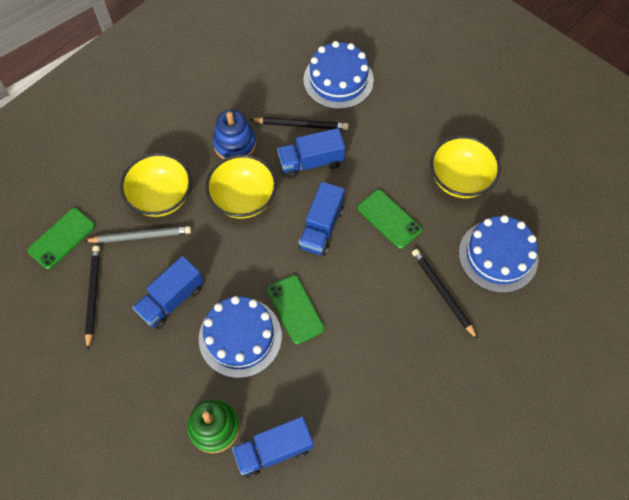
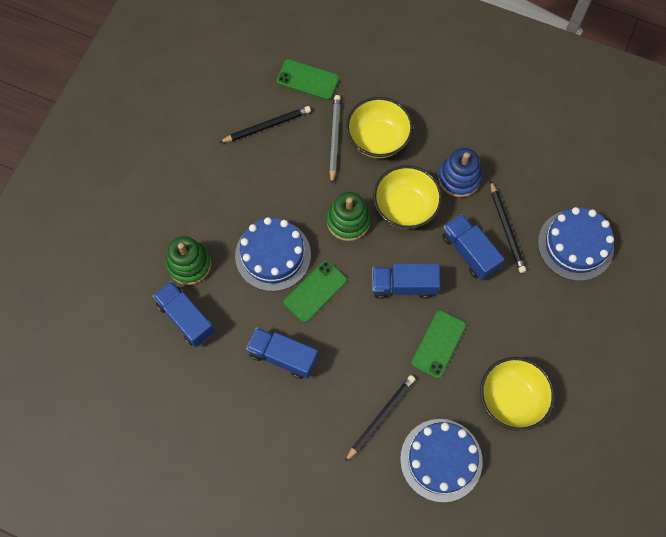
camera: 70 degrees right, 5 degrees up
grey pencil [85,226,191,243] -> grey pencil turned 150 degrees counterclockwise [329,95,341,184]
blue truck [132,256,204,329] -> blue truck moved to [246,327,318,379]
none -> green stacking toy [327,192,371,241]

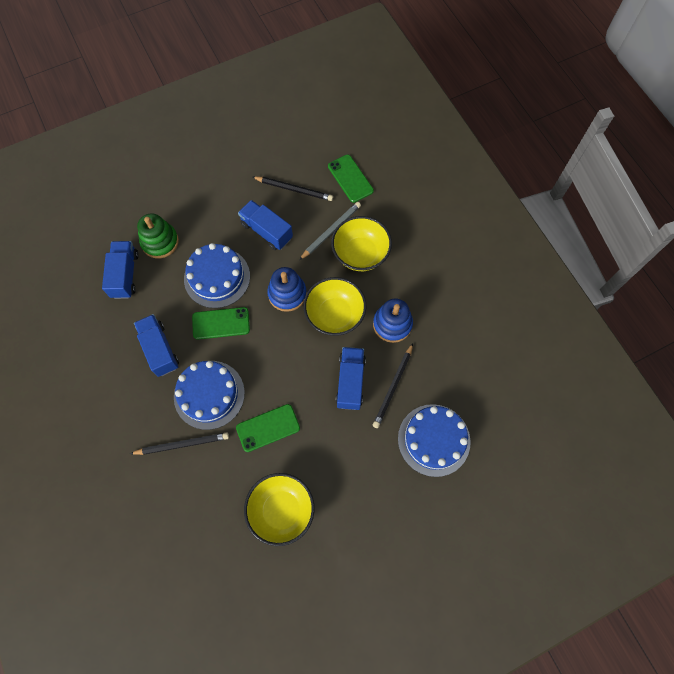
camera: 40 degrees right, 0 degrees up
green stacking toy [327,192,371,241] -> blue stacking toy [267,267,307,312]
blue truck [372,263,440,299] -> blue truck moved to [238,200,293,250]
blue cake [400,419,483,502] -> blue cake moved to [174,361,245,430]

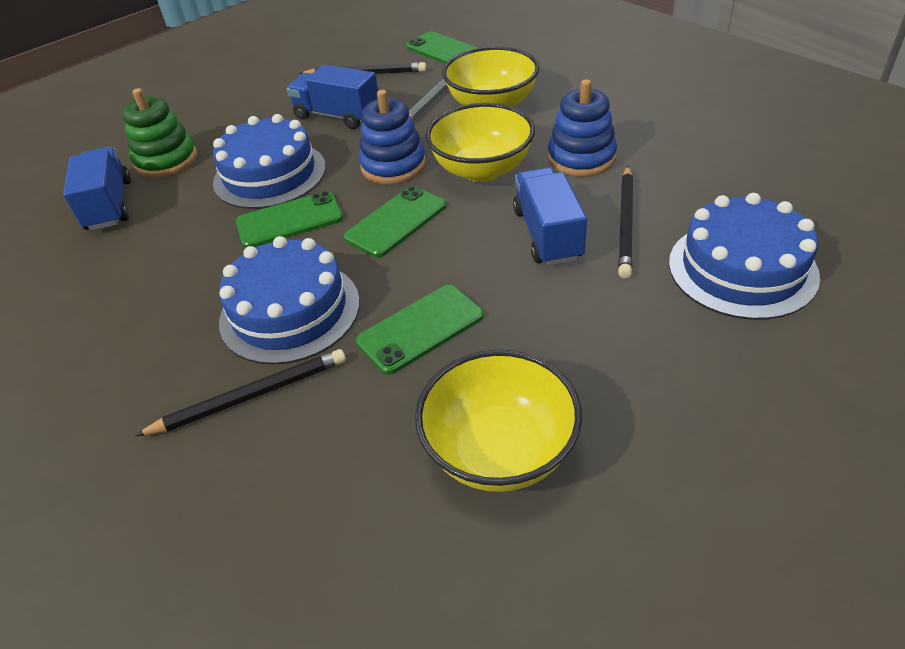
camera: 10 degrees left, 25 degrees down
blue truck [134,314,179,377] -> none
none -> green phone [344,186,446,257]

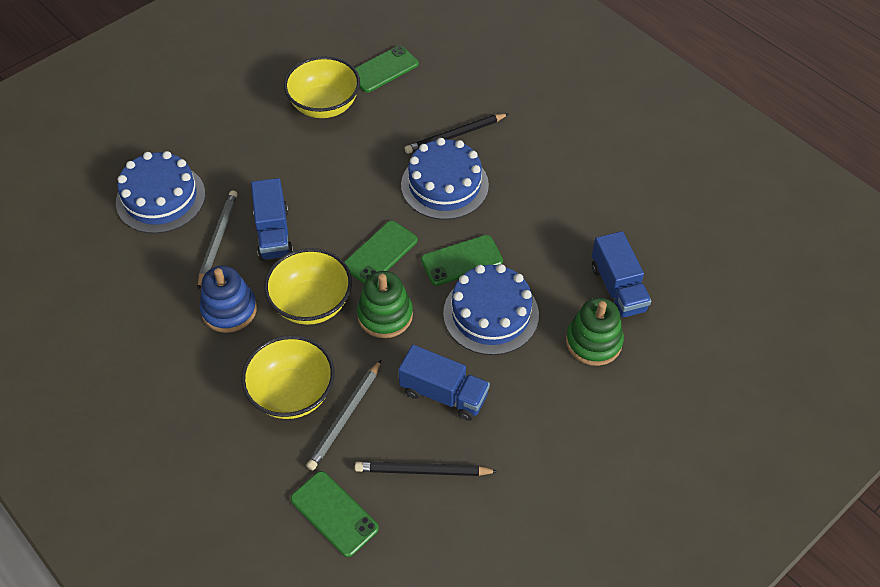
camera: 175 degrees right, 10 degrees up
green phone [356,285,484,375] -> green phone moved to [355,46,419,93]
blue stacking toy [359,90,426,184] -> green stacking toy [357,271,413,338]
black pencil [618,165,633,279] -> grey pencil [198,190,238,290]

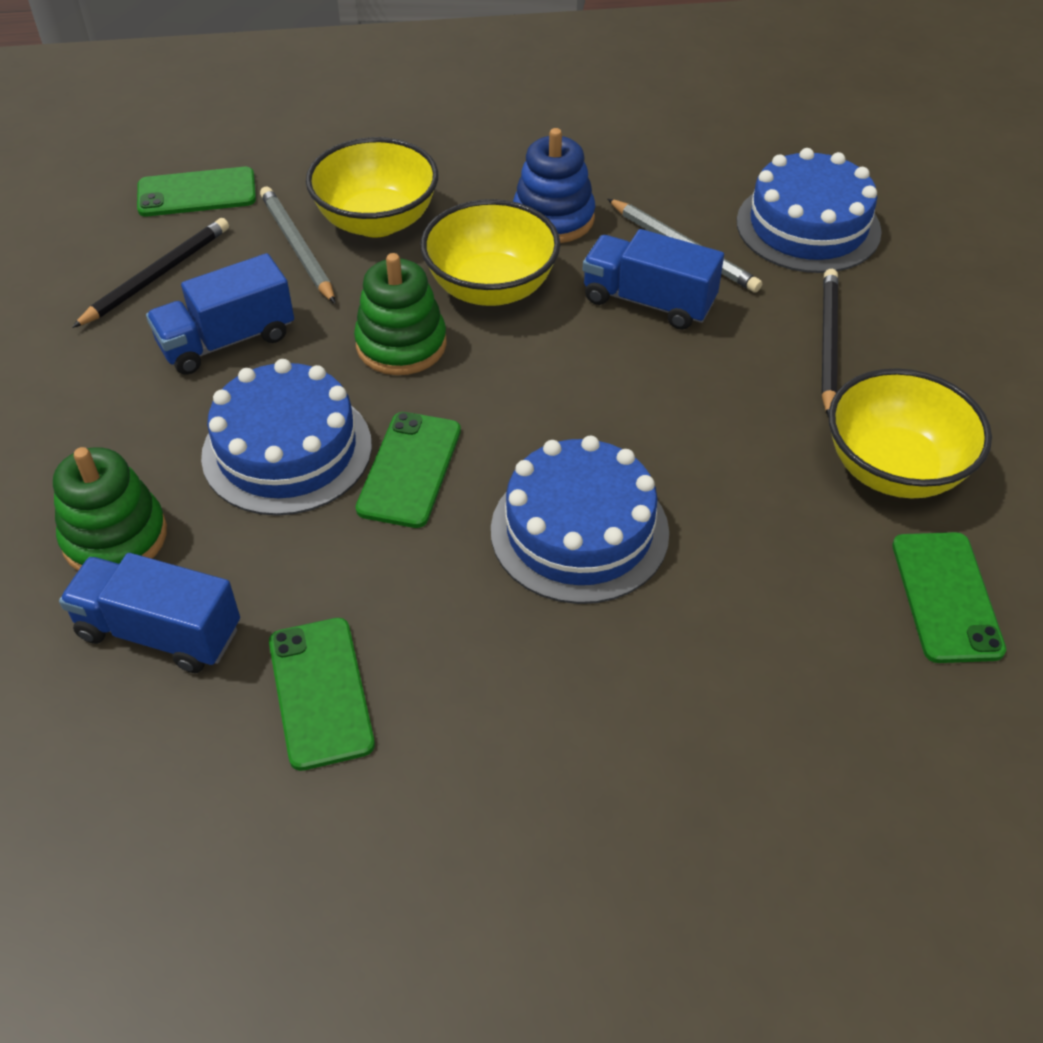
camera: 125 degrees right, 5 degrees down
green phone [344,221,418,283] -> green phone moved to [269,618,375,771]
black pencil [405,113,509,154] -> black pencil moved to [821,269,838,417]

